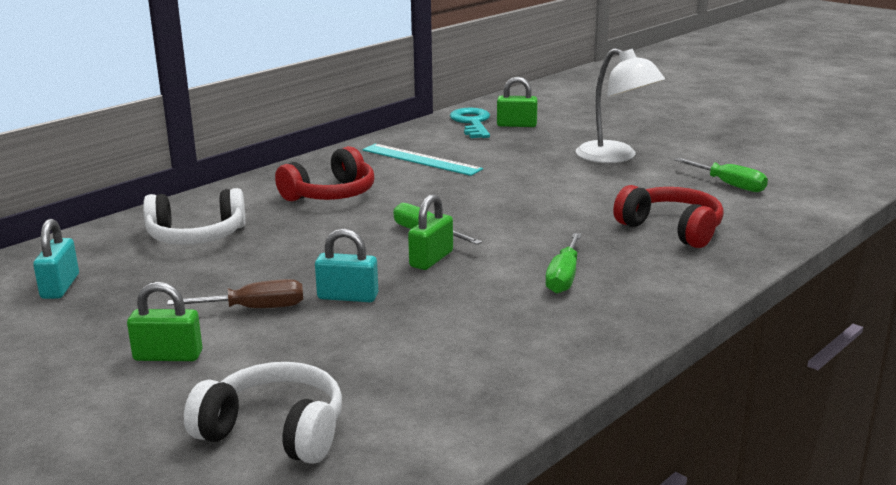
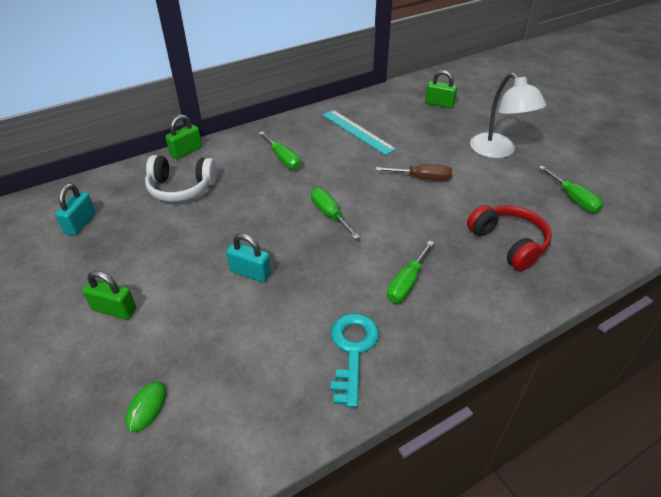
camera: 15 degrees right, 20 degrees up
brown screwdriver [167,279,303,308] -> brown screwdriver moved to [376,164,452,181]
white headphones [184,362,342,464] -> green mouse [126,381,167,432]
red headphones [275,146,374,201] -> green screwdriver [258,132,301,170]
green padlock [408,194,453,270] -> green padlock moved to [165,115,202,159]
turquoise key [450,108,490,138] -> turquoise key moved to [331,313,379,408]

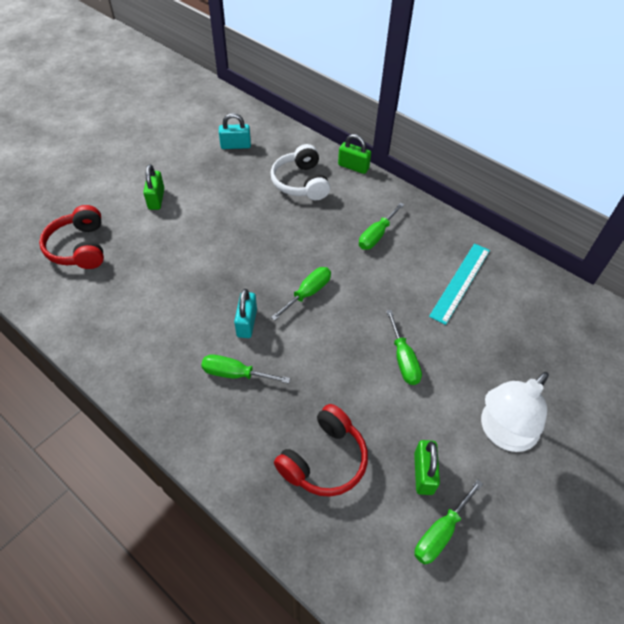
camera: 70 degrees right, 10 degrees up
green mouse [126,381,167,432] -> red headphones [39,205,104,269]
turquoise padlock [226,233,271,282] -> turquoise padlock moved to [234,289,257,338]
turquoise key [331,313,379,408] -> none
brown screwdriver [376,164,452,181] -> green screwdriver [386,310,422,385]
green padlock [425,70,457,108] -> green padlock moved to [414,440,440,495]

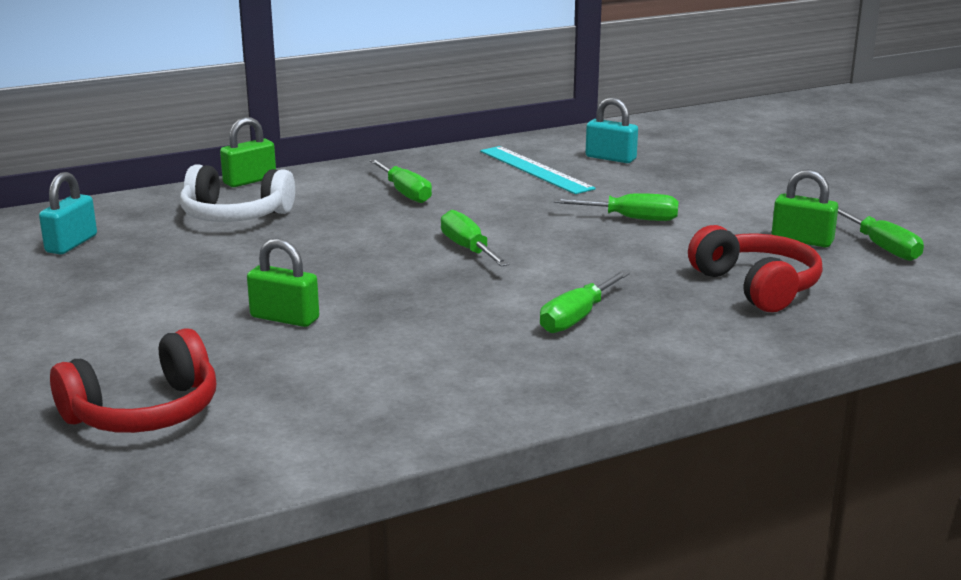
camera: 65 degrees left, 30 degrees down
red headphones [39,205,104,269] -> red headphones turned 45 degrees counterclockwise [50,328,216,433]
green padlock [143,164,164,210] -> green padlock moved to [247,238,319,327]
turquoise padlock [234,289,257,338] -> turquoise padlock moved to [585,97,638,163]
white lamp [481,372,549,452] -> none

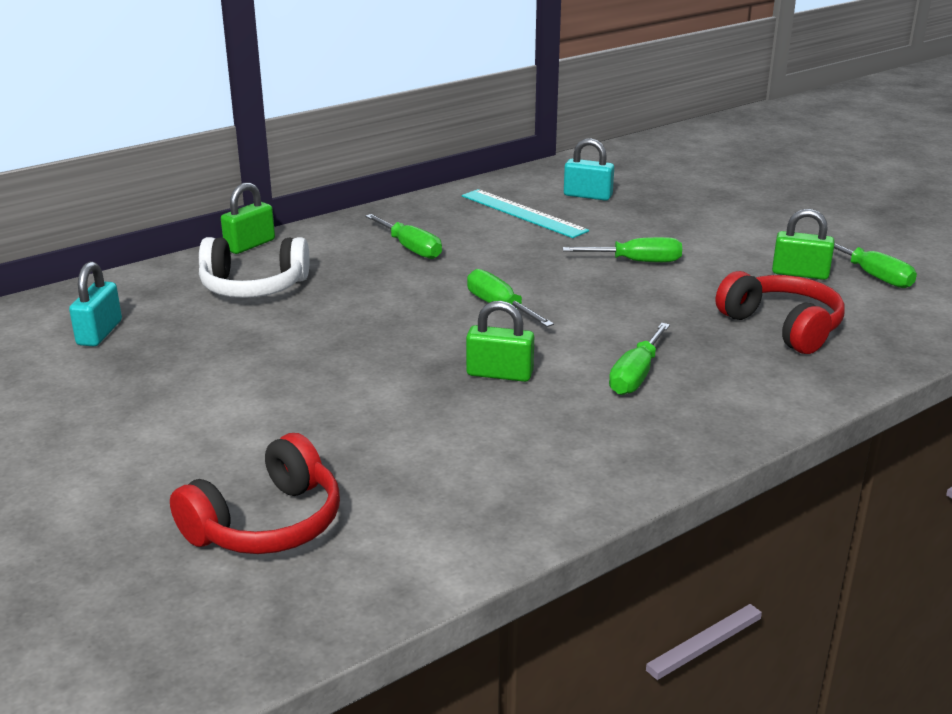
camera: 10 degrees left, 5 degrees up
green padlock [247,238,319,327] -> green padlock moved to [466,301,534,382]

